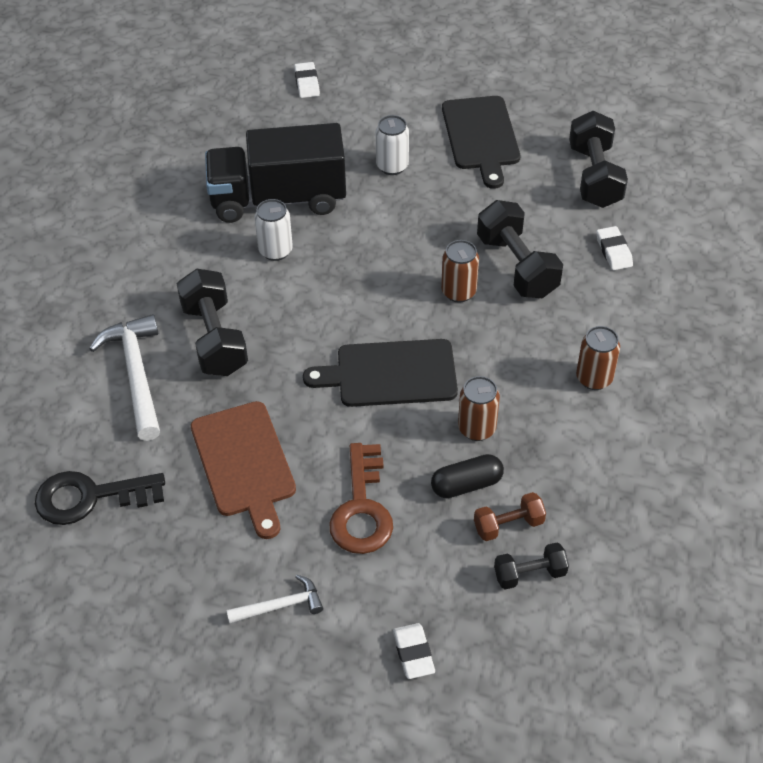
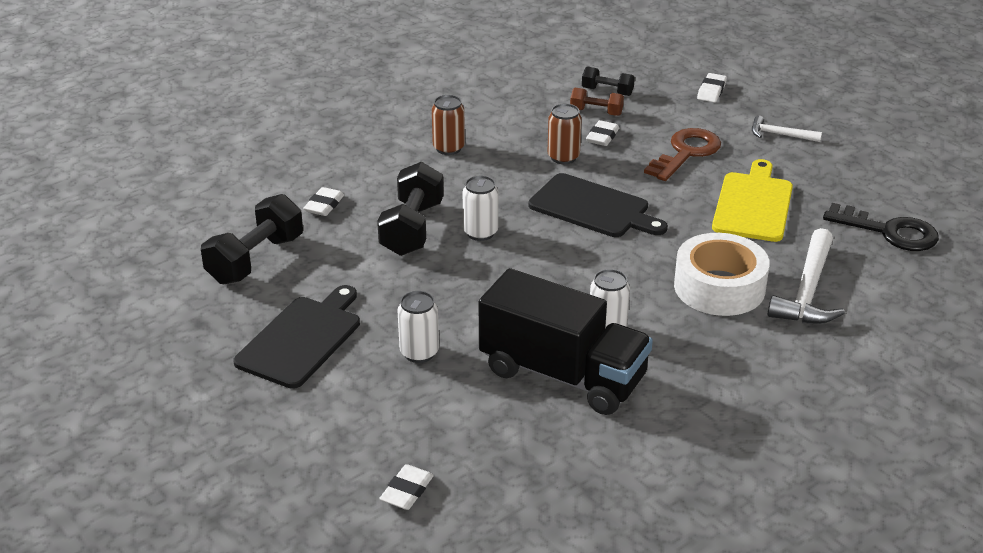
camera: 145 degrees left, 15 degrees down
black dumbbell [177,269,248,376] -> white tape [674,233,770,316]
brown cutting board [191,401,296,539] -> yellow cutting board [712,159,793,242]
black capsule [431,454,504,498] -> white eraser [586,120,619,146]
brown can [441,240,479,303] -> white can [463,176,498,241]

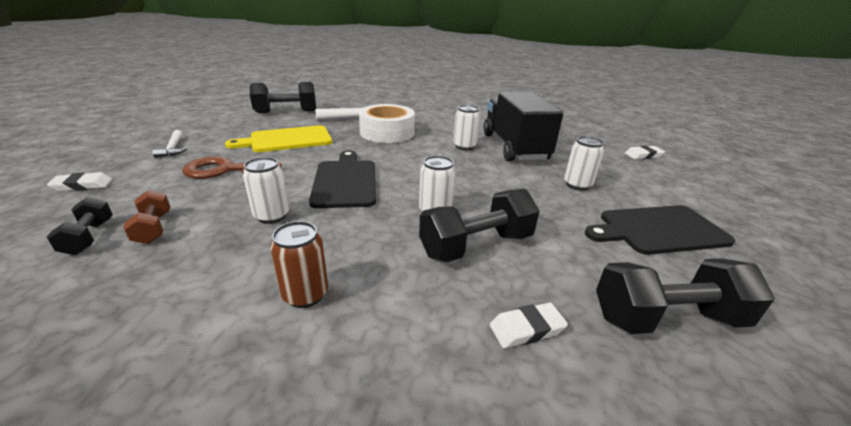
camera: 130 degrees left, 5 degrees down
brown can [547,103,582,164] -> white can [243,157,289,224]
white eraser [586,120,619,146] -> none
black key [823,203,939,251] -> black dumbbell [250,82,316,113]

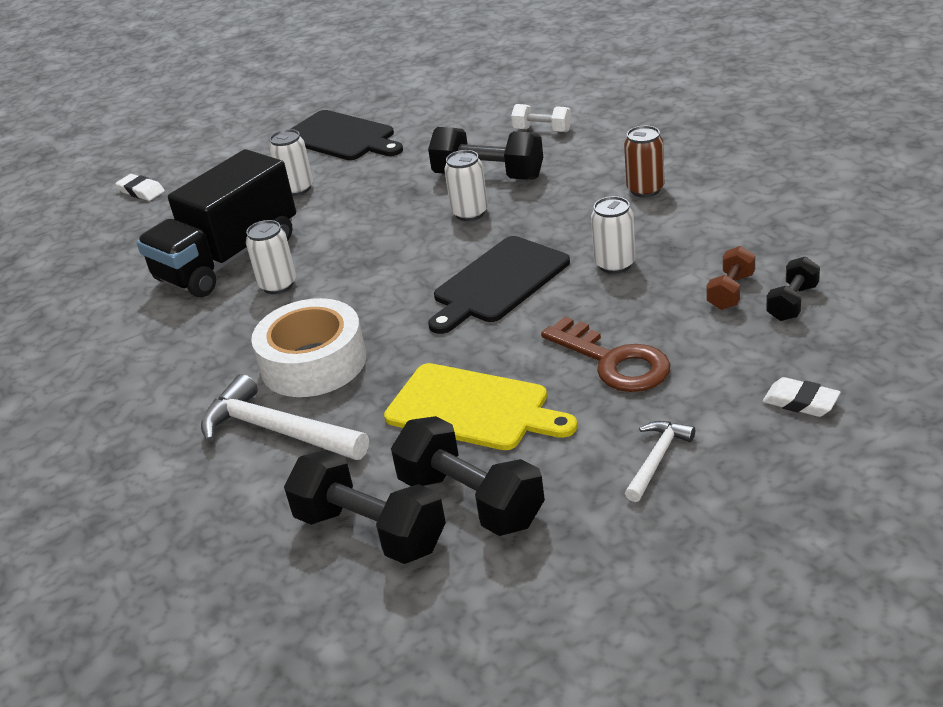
camera: 125 degrees left, 5 degrees up
white eraser [490,303,568,348] -> white dumbbell [511,104,572,132]
black dumbbell [596,258,775,334] -> black dumbbell moved to [391,416,545,536]

